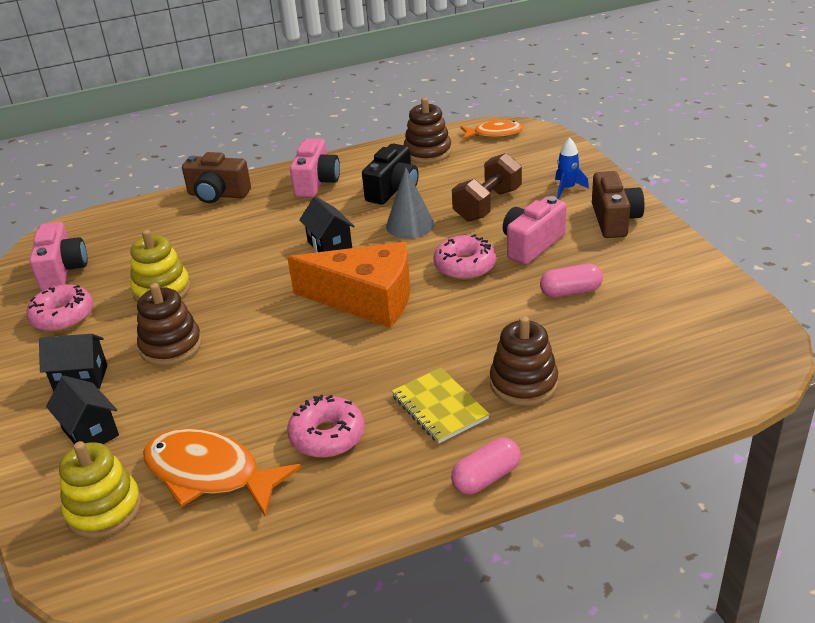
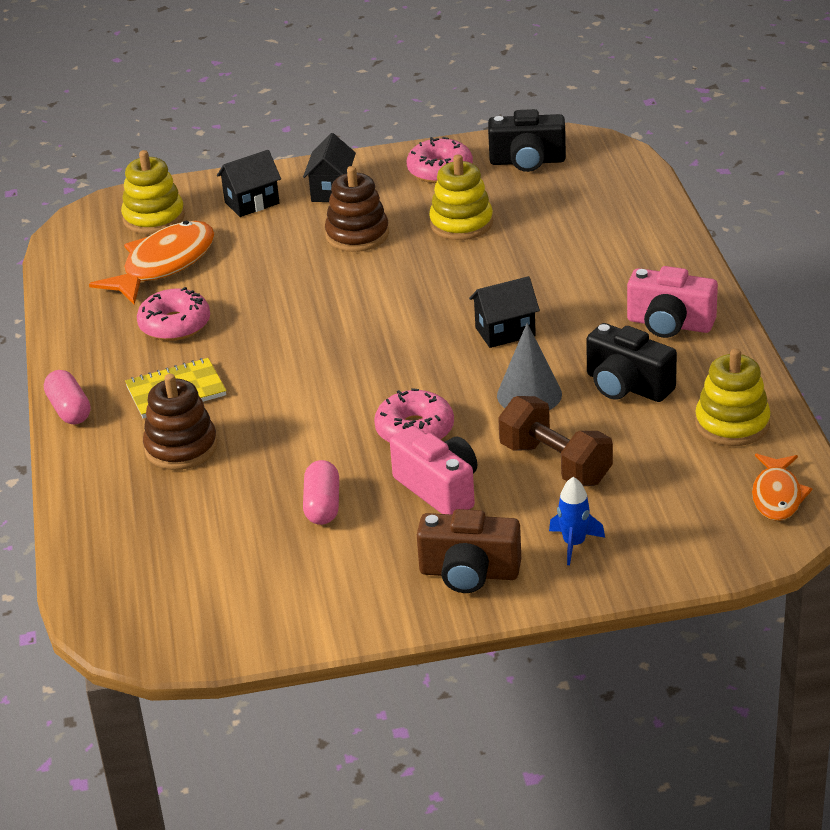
camera: 100 degrees right, 0 degrees up
pink camera [29,222,87,291] -> black camera [488,109,566,172]
brown camera [182,152,251,203] -> none
orange cheese [287,242,410,328] -> none
brown stacking toy [404,97,452,163] -> yellow stacking toy [695,348,771,446]

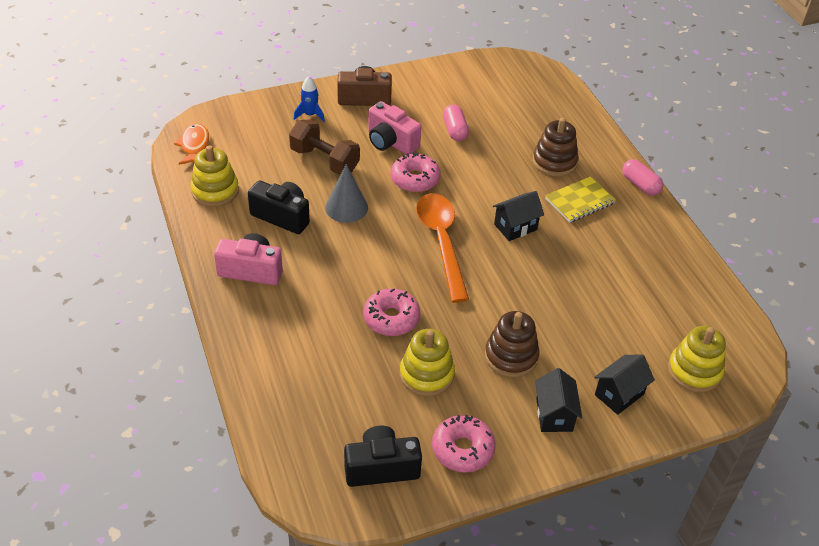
camera: 165 degrees right, 10 degrees up
orange fish [89,221,215,304] -> none
pink donut [137,287,210,341] -> pink donut moved to [363,288,420,336]
black house [469,276,540,348] -> black house moved to [493,191,544,241]
none -> orange spoon [416,193,469,303]

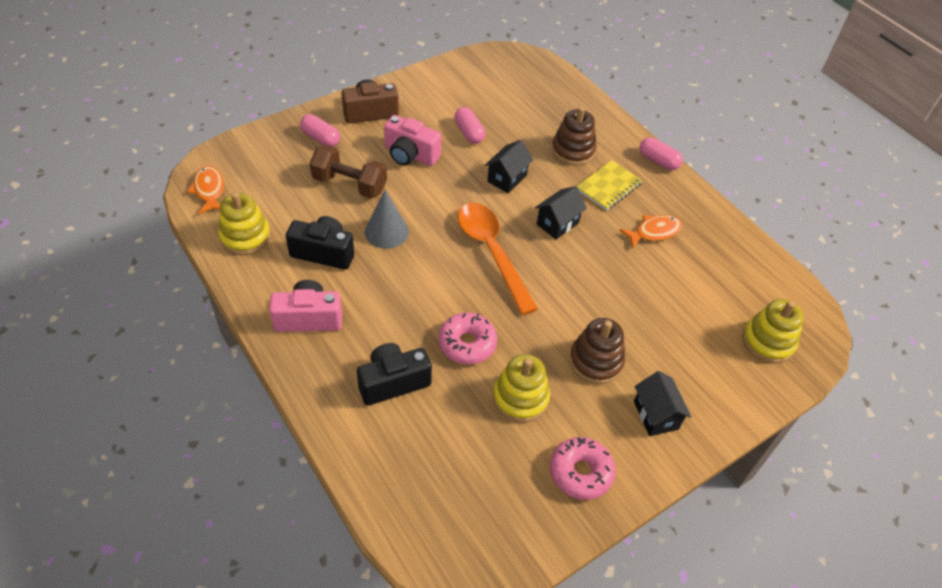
camera: 15 degrees left, 5 degrees up
blue rocket [294,76,325,122] -> pink capsule [300,114,340,147]
black camera [344,426,422,487] -> black camera moved to [357,343,432,406]
pink donut [391,152,441,192] -> none
black house [594,354,655,415] -> black house moved to [485,140,533,193]
none -> orange fish [619,215,682,248]

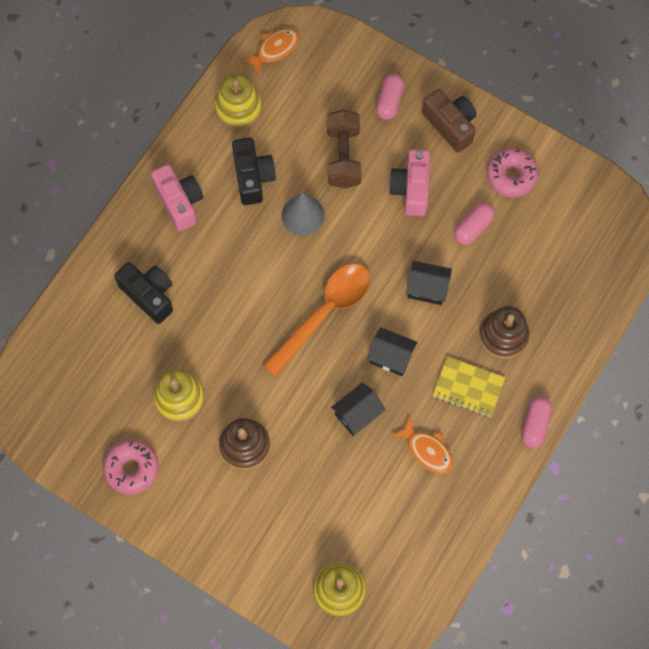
camera: 70 degrees right, 20 degrees up
pink donut [438,312,497,365] -> pink donut moved to [487,148,539,197]
black house [634,371,691,436] -> black house moved to [331,382,386,436]

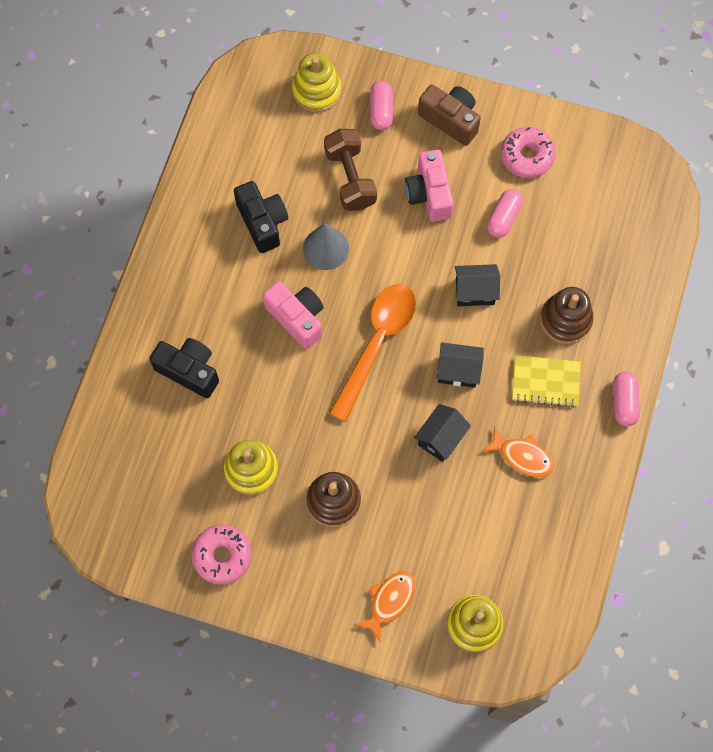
camera: 15 degrees left, 0 degrees up
pink camera [151,164,203,231] -> pink camera moved to [263,282,324,349]
yellow stacking toy [215,74,262,129] -> yellow stacking toy moved to [292,53,341,112]
orange fish [242,28,299,76] -> orange fish moved to [356,571,416,643]

